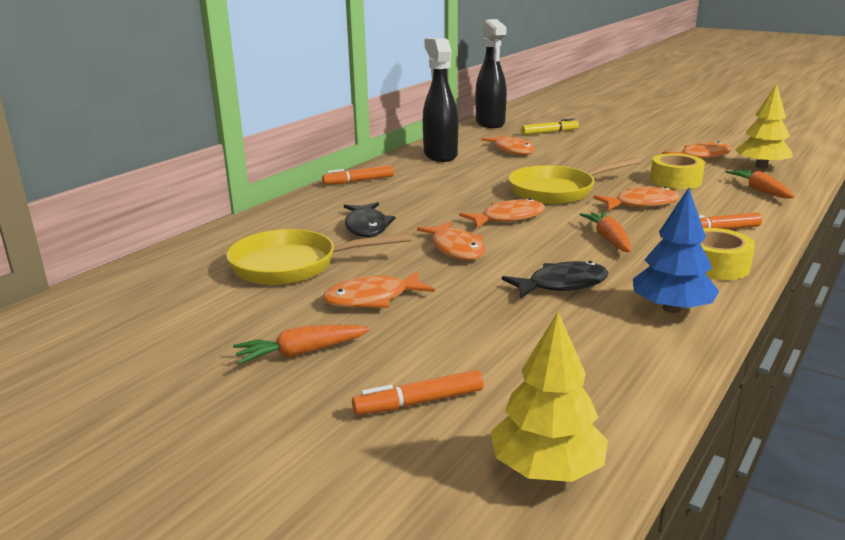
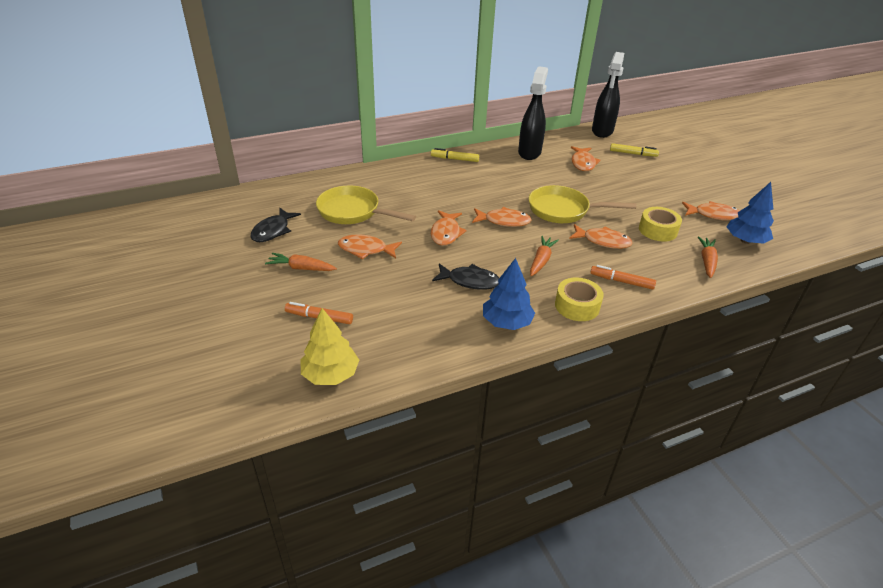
camera: 30 degrees right, 15 degrees up
orange marker [322,165,394,185] -> yellow marker [431,148,479,162]
black fish [344,202,396,237] -> black fish moved to [250,208,301,242]
yellow tree [735,84,792,169] -> blue tree [727,182,774,244]

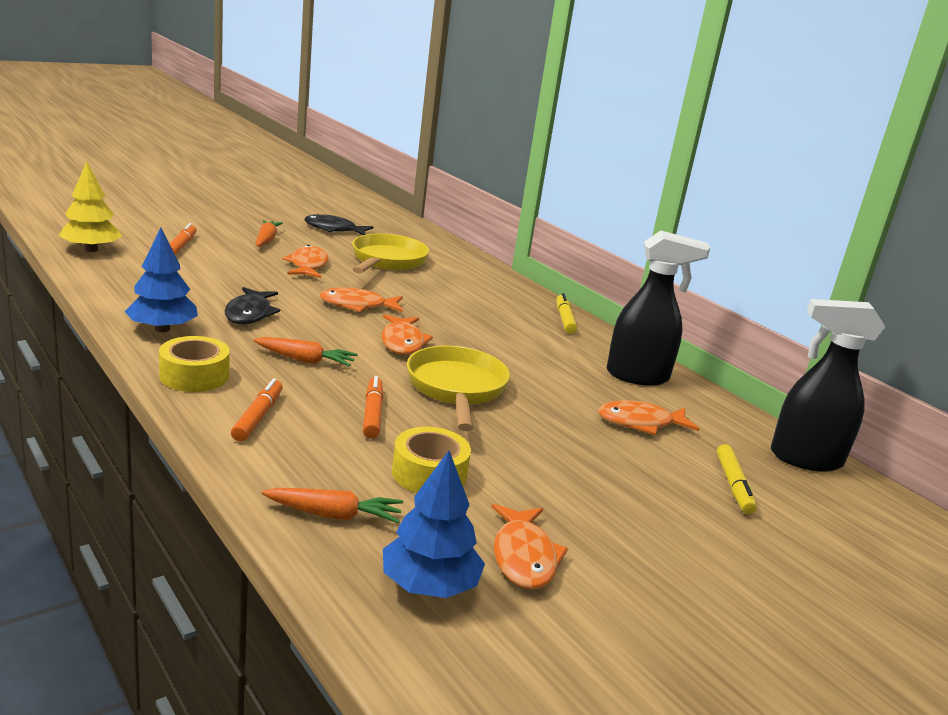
camera: 75 degrees right, 15 degrees down
orange fish [569,224,633,249] -> orange marker [363,376,384,439]

